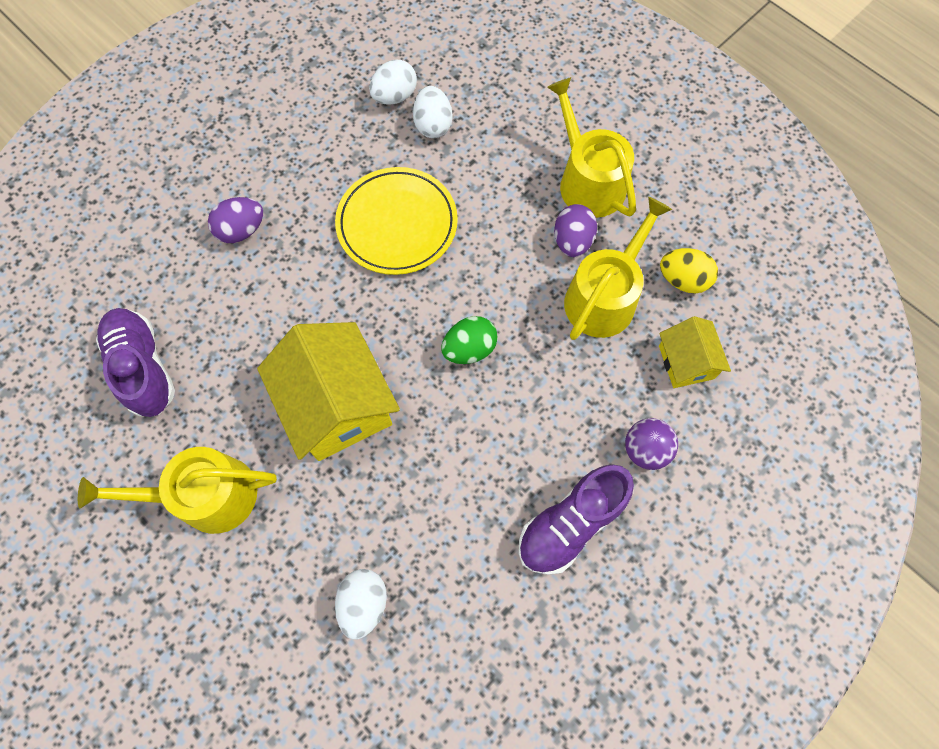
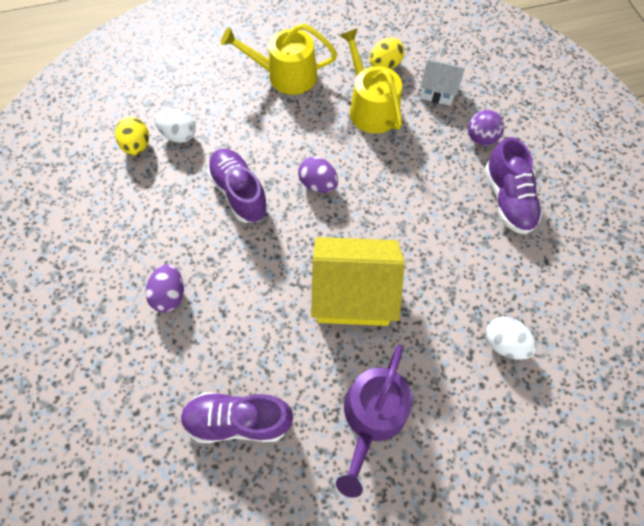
camera: 60 degrees left, 5 degrees down
yellow watering can [78,447,277,534] -> purple watering can [336,344,413,498]
yellow plate [335,167,458,275] -> purple shoe [207,148,269,223]
white egg [369,60,417,105] -> yellow egg [115,117,149,155]
green egg [441,316,498,364] -> none
purple egg [554,204,597,257] -> purple egg moved to [298,157,338,193]
yellow house [659,316,731,388] -> white house [420,59,465,106]

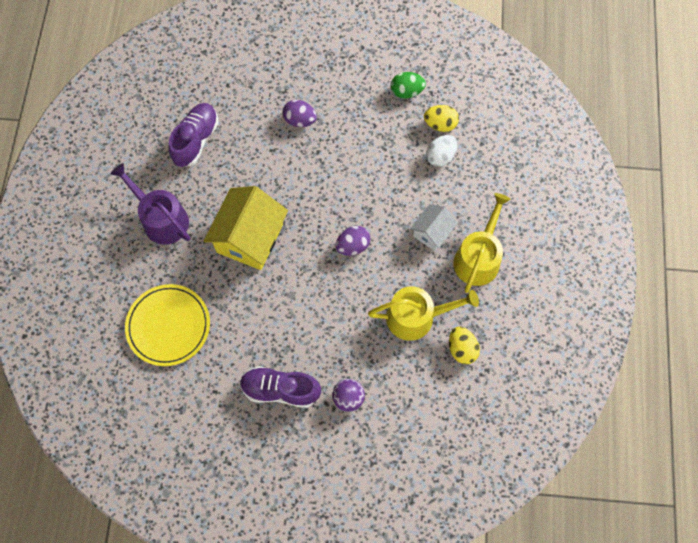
camera: 110 degrees right, 5 degrees up
purple shoe [207,148,269,223] -> none
white house [420,59,465,106] -> white house moved to [410,204,458,251]
white egg [486,316,537,360] -> yellow plate [125,284,210,366]
none -> green egg [391,72,426,99]

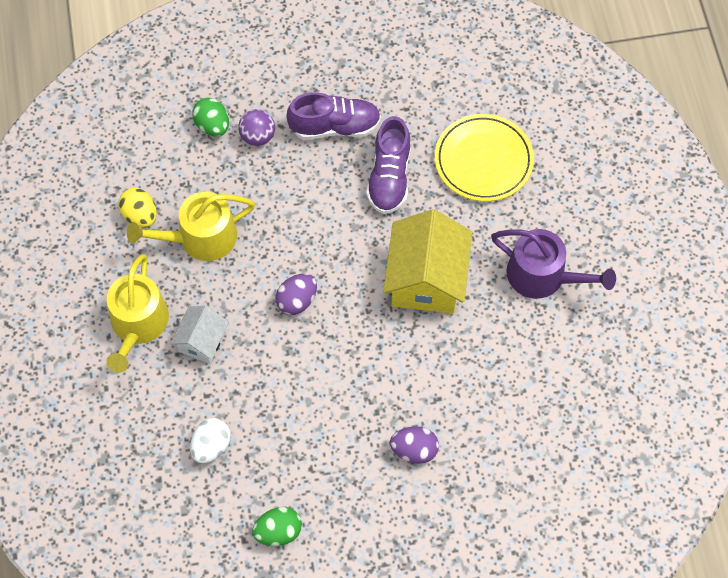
camera: 165 degrees right, 5 degrees down
purple shoe [168,103,219,167] -> purple shoe moved to [366,116,411,214]
yellow egg [424,105,459,132] -> none
none -> green egg [192,98,229,136]

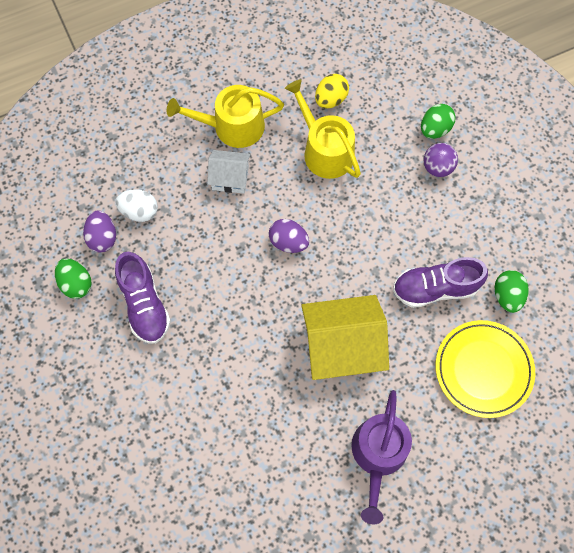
camera: 75 degrees right, 5 degrees up
purple shoe [286,92,381,140] -> purple shoe moved to [115,252,171,344]
purple egg [390,426,439,464] -> purple egg moved to [83,210,116,253]
none -> green egg [495,270,529,313]

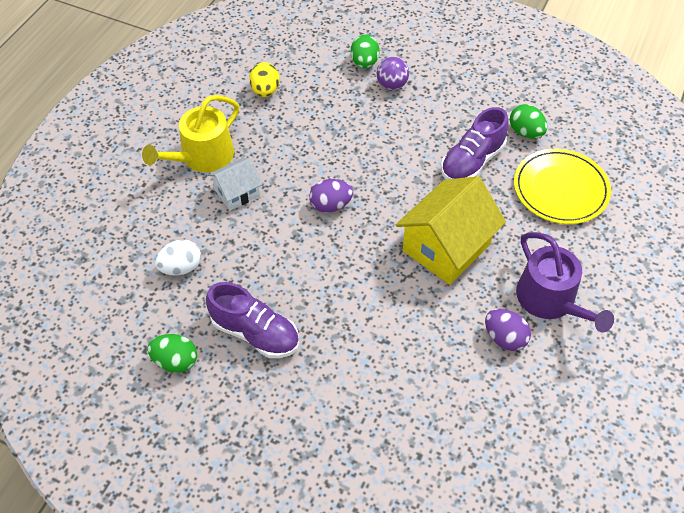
camera: 40 degrees left, 15 degrees down
purple egg [83,210,116,253] -> purple egg moved to [485,309,531,351]
yellow watering can [285,79,361,179] -> none

